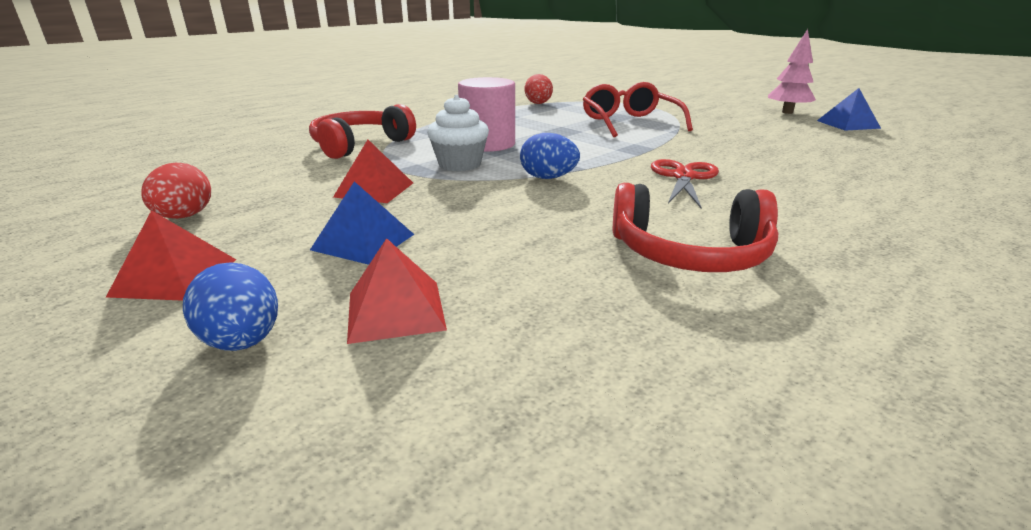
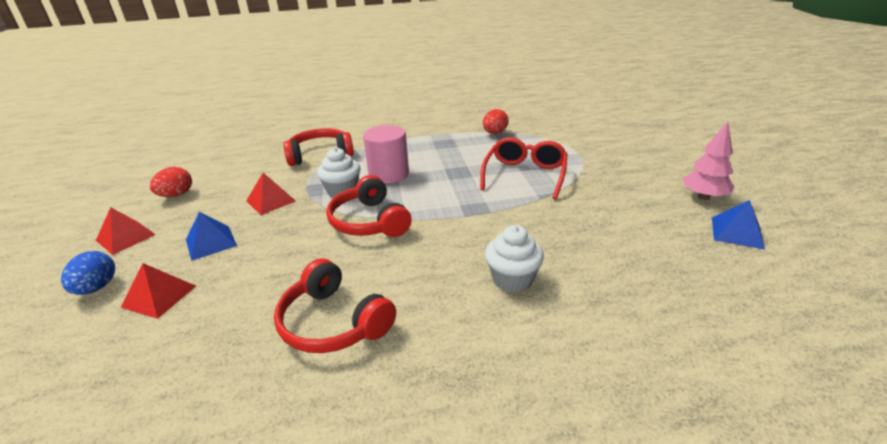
camera: 35 degrees right, 5 degrees up
blue egg [520,133,580,179] -> red headphones [326,175,412,237]
red scissors [651,159,719,208] -> none
none -> white cupcake [485,225,544,292]

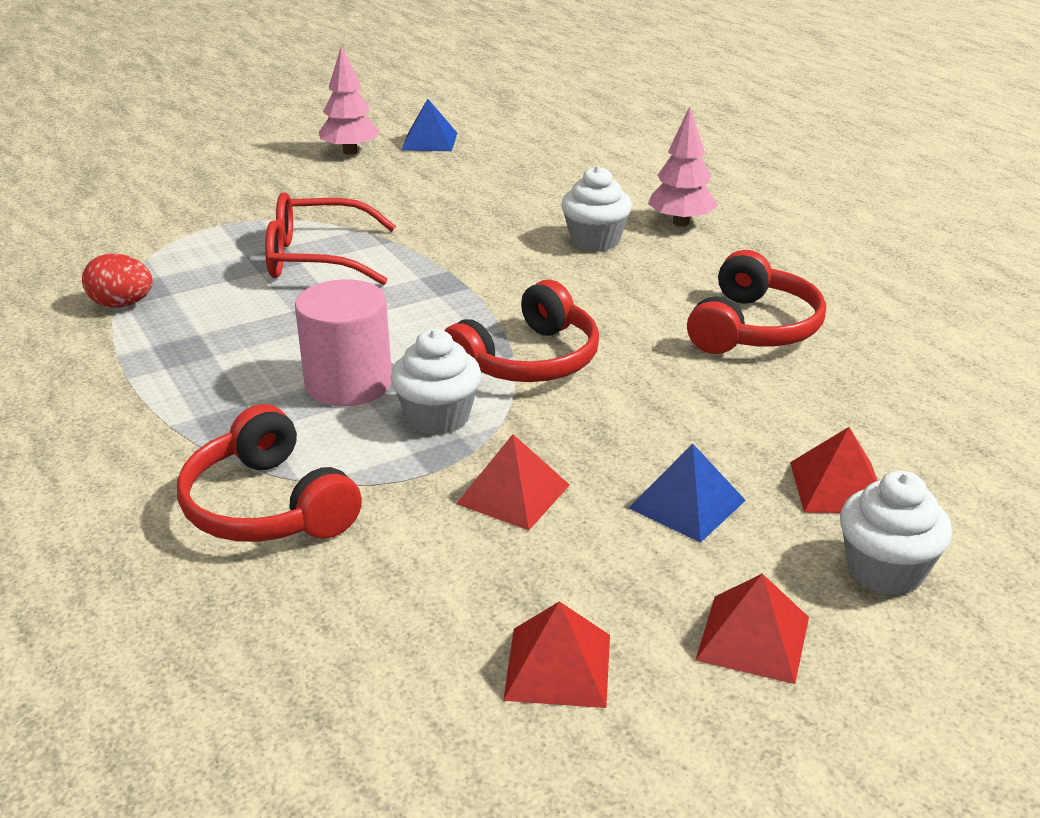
camera: 110 degrees left, 0 degrees up
blue egg [61,251,115,295] -> white cupcake [840,471,952,595]
red egg [150,167,192,197] -> red pyramid [503,601,610,708]
none -> pink tree [648,106,718,226]

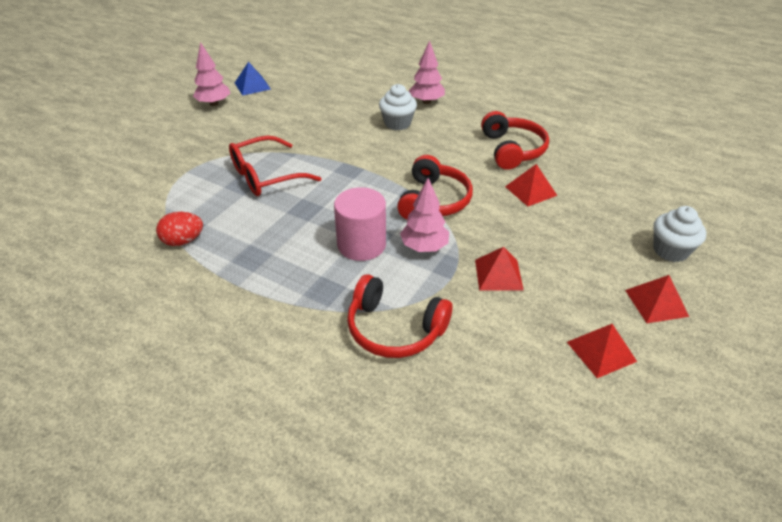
camera: 30 degrees left, 10 degrees up
white cupcake [391,329,481,435] -> pink tree [400,178,449,252]
blue pyramid [629,444,746,543] -> none
red pyramid [790,427,878,513] -> red pyramid moved to [505,164,558,207]

